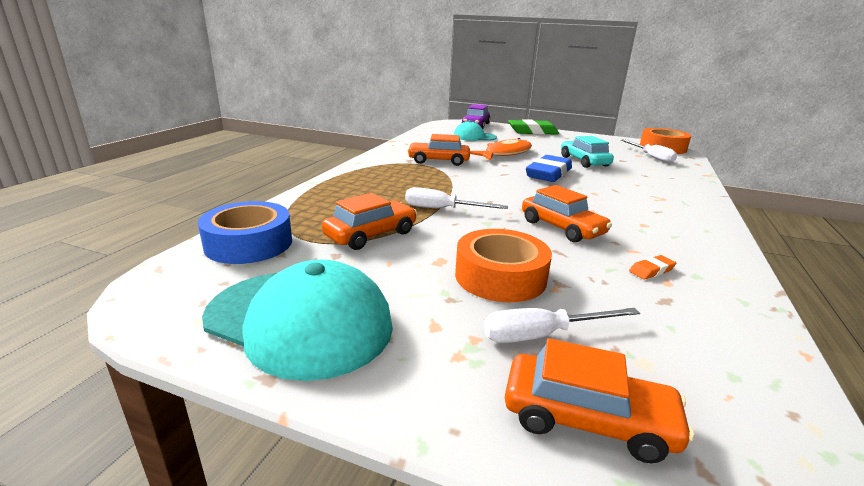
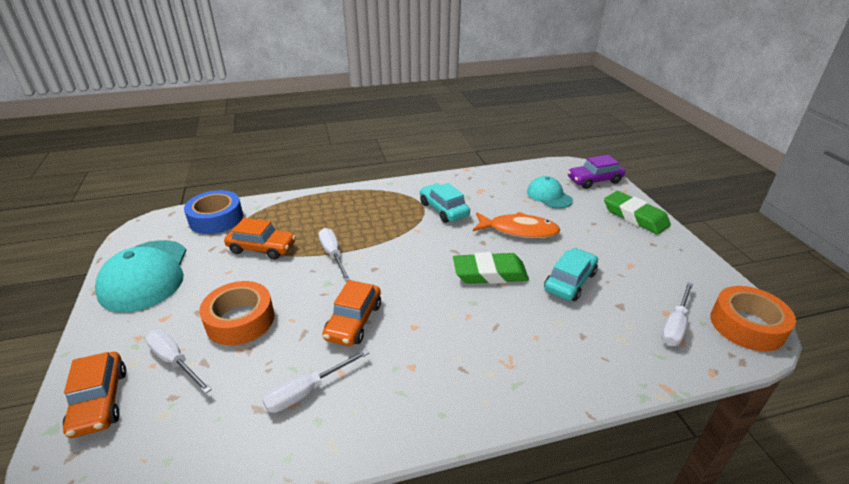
camera: 55 degrees right, 10 degrees up
orange car [407,134,470,166] -> turquoise car [420,183,470,223]
blue eraser [526,155,572,182] -> green eraser [453,252,529,284]
orange eraser [629,255,676,280] -> white screwdriver [262,349,369,413]

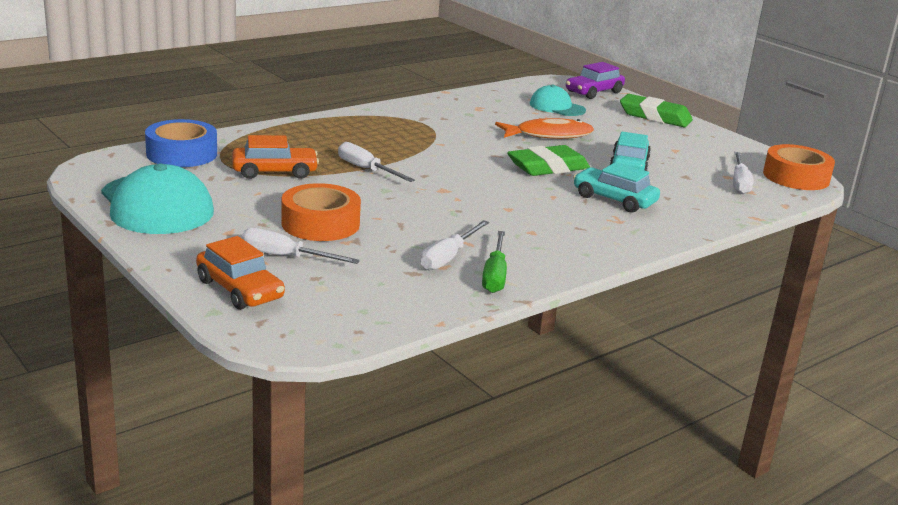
camera: 25 degrees left, 10 degrees down
orange car [322,280,381,346] -> none
turquoise car [420,183,470,223] -> turquoise car moved to [573,162,660,213]
none -> green screwdriver [482,231,507,293]

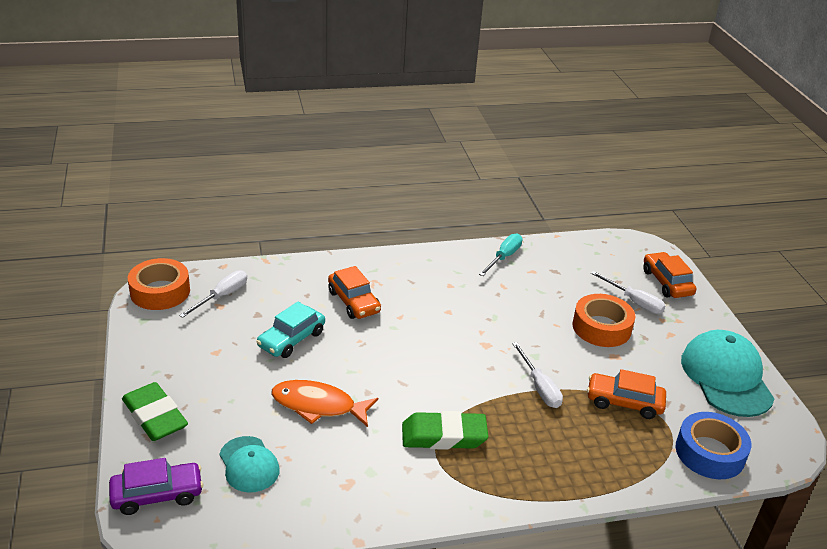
camera: 155 degrees left, 10 degrees up
white screwdriver [421,220,489,270] -> none
green screwdriver [482,231,507,293] -> turquoise screwdriver [479,233,522,276]
green eraser [507,145,590,176] -> green eraser moved to [402,411,488,450]
turquoise car [573,162,660,213] -> orange car [328,266,381,319]

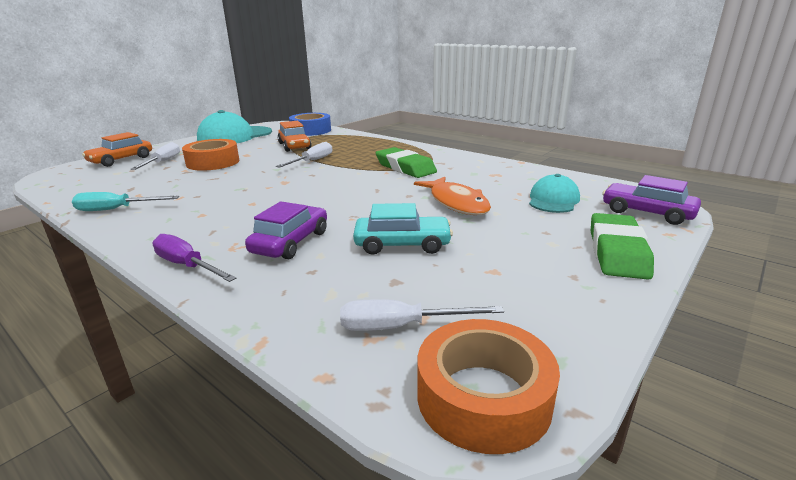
camera: 125 degrees left, 10 degrees down
orange car [328,266,381,319] -> purple car [245,202,327,259]
none -> purple screwdriver [152,234,236,282]

